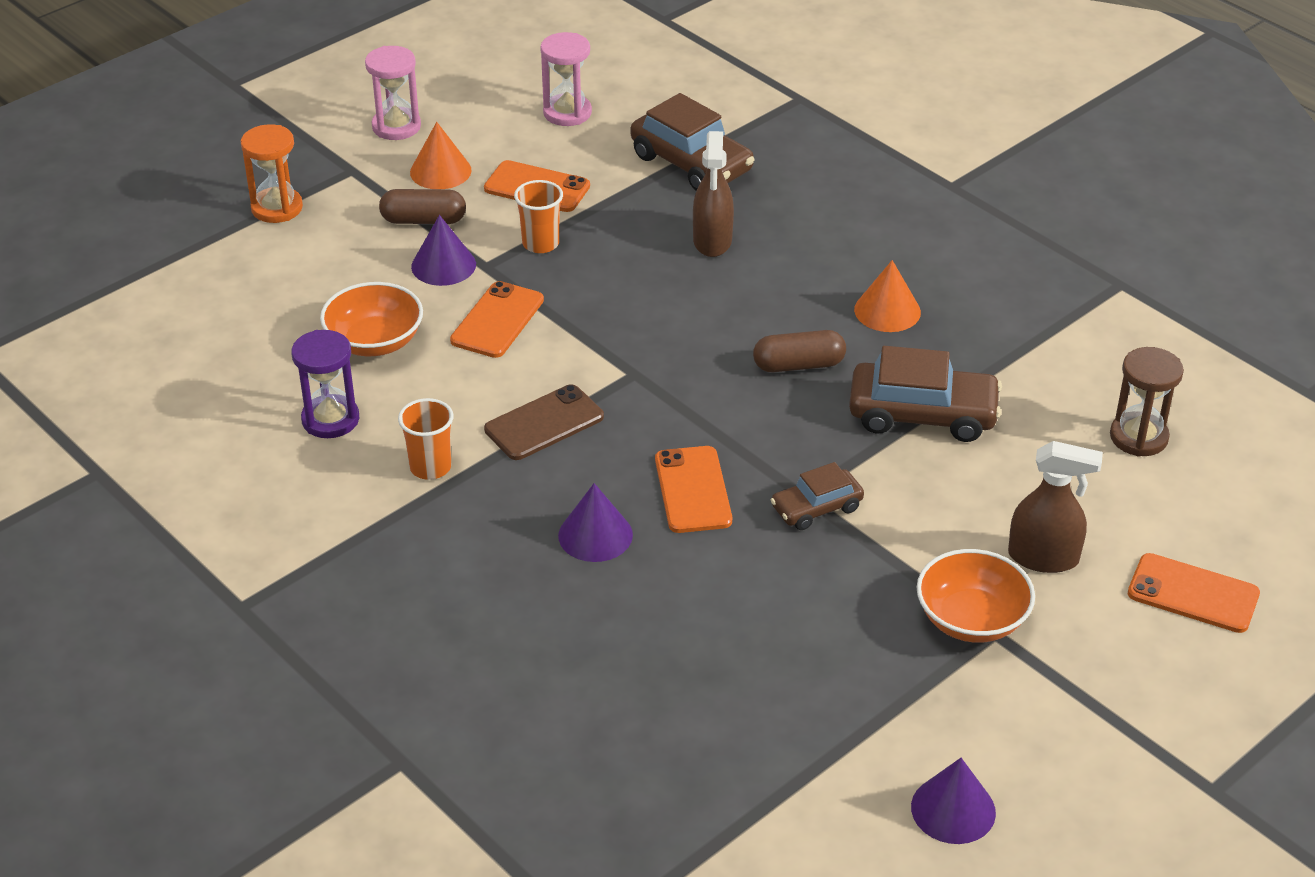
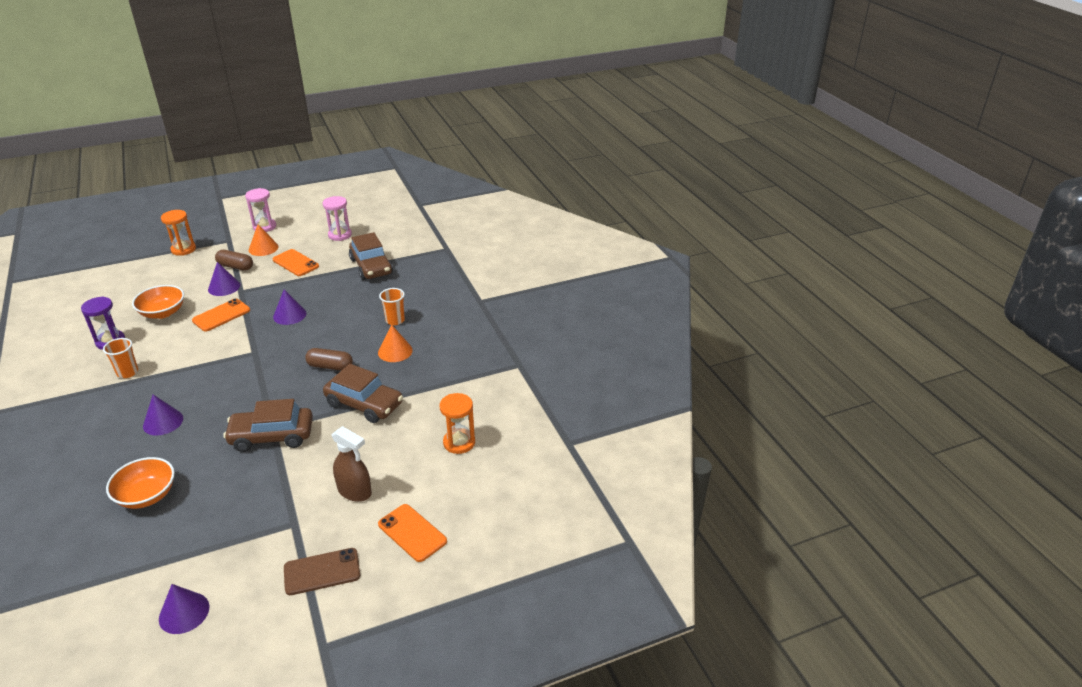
camera: 20 degrees right, 5 degrees down
brown phone [484,384,604,460] -> brown phone moved to [284,548,360,595]
orange cup [514,180,563,253] -> orange cup moved to [379,288,405,325]
orange phone [655,446,732,533] -> none
brown spray bottle [693,131,734,257] -> none
brown car [771,462,864,530] -> brown car [224,399,313,452], size x1.72
orange bowl [917,549,1035,643] -> orange bowl moved to [106,457,175,509]
brown hourglass [1110,347,1184,457] -> orange hourglass [440,393,475,454]
none -> purple cone [273,289,306,325]

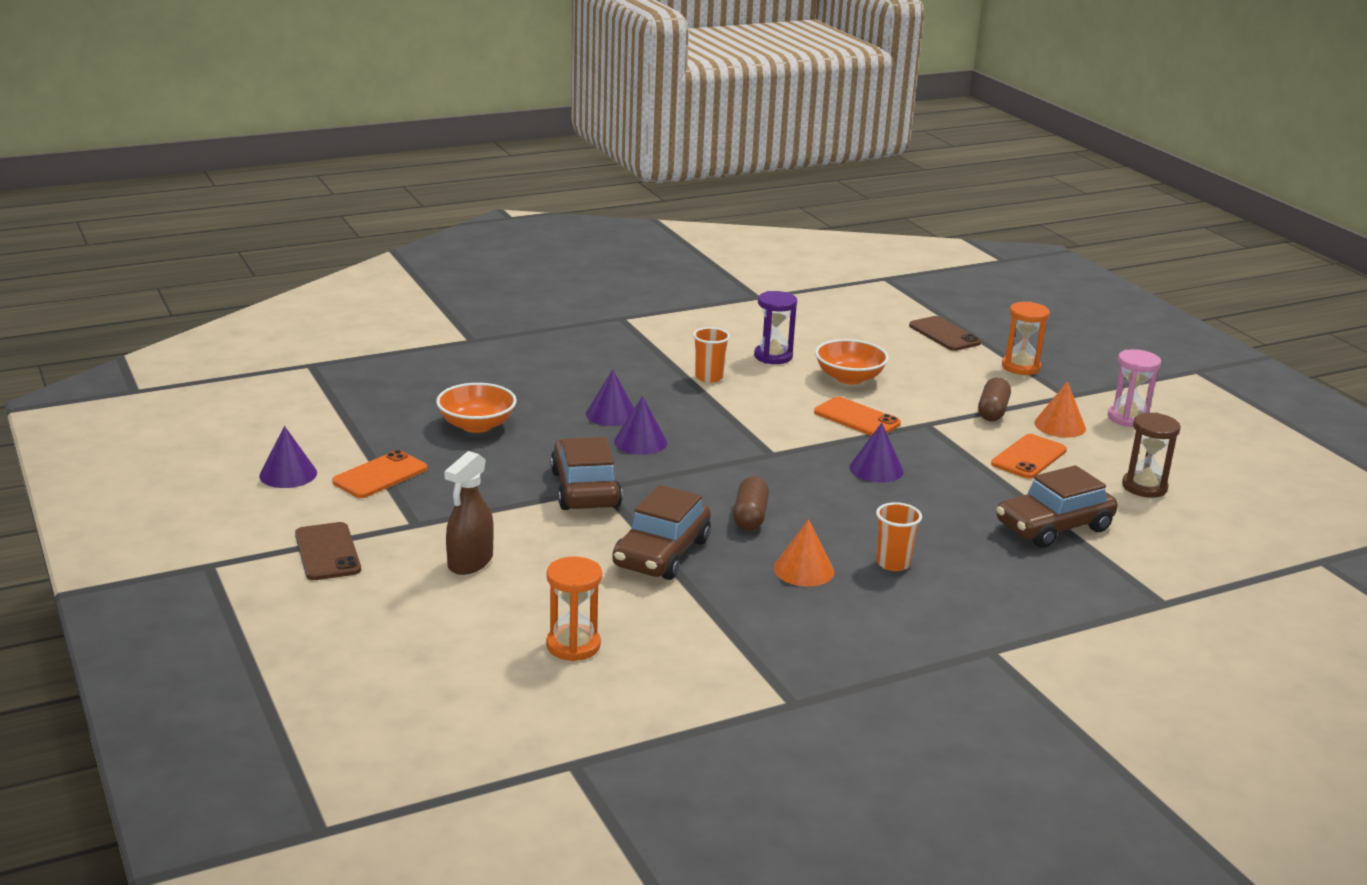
camera: 85 degrees right, 10 degrees down
purple cone [208,262,240,296] -> purple cone moved to [614,396,667,455]
pink hourglass [322,196,352,241] -> brown hourglass [1122,413,1181,498]
orange phone [378,504,447,562] -> orange phone moved to [332,450,427,498]
none -> brown phone [909,316,981,351]

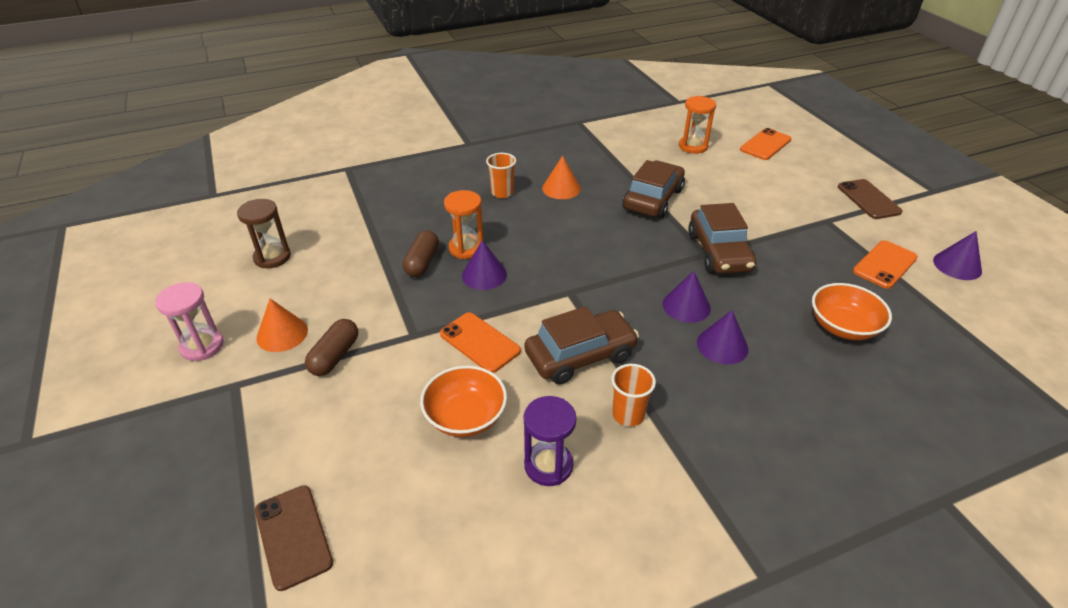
camera: 175 degrees left, 15 degrees up
brown spray bottle [444,451,494,575] -> none
brown capsule [733,476,769,531] -> brown capsule moved to [403,230,439,277]
orange phone [991,434,1067,479] -> orange phone moved to [740,128,792,160]
brown car [996,465,1118,548] -> brown car moved to [525,306,639,384]
orange hourglass [1002,302,1050,375] -> orange hourglass moved to [444,190,484,259]

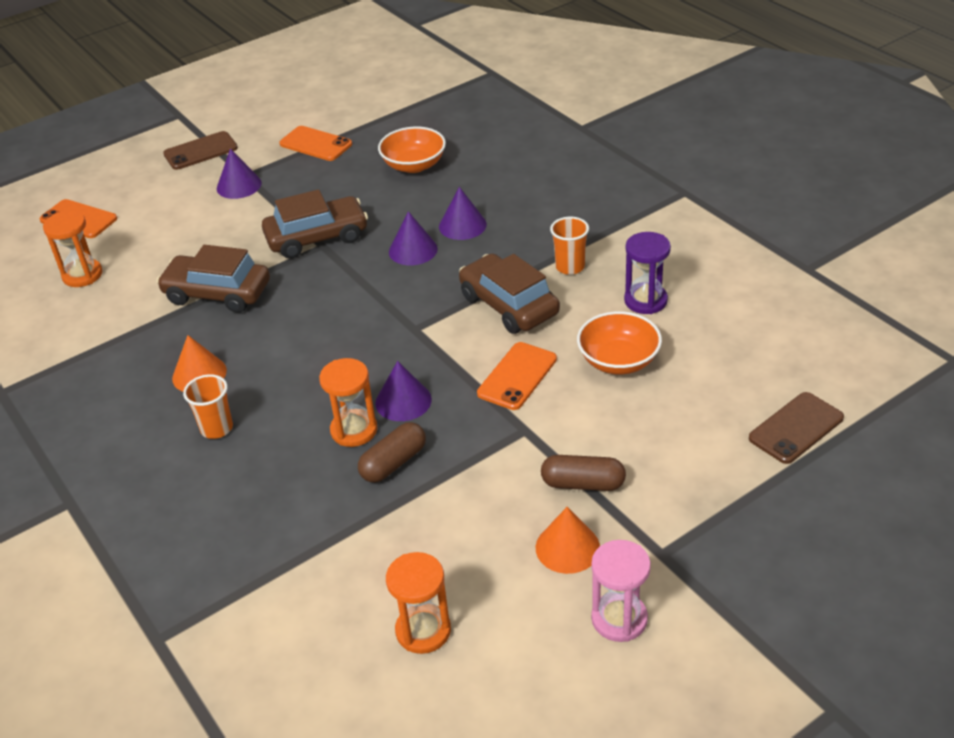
camera: 100 degrees left, 0 degrees up
brown hourglass [237,199,291,268] -> orange hourglass [386,552,451,654]
brown capsule [403,230,439,277] -> brown capsule turned 45 degrees counterclockwise [358,422,426,483]
purple cone [933,231,982,280] -> purple cone moved to [217,148,262,199]

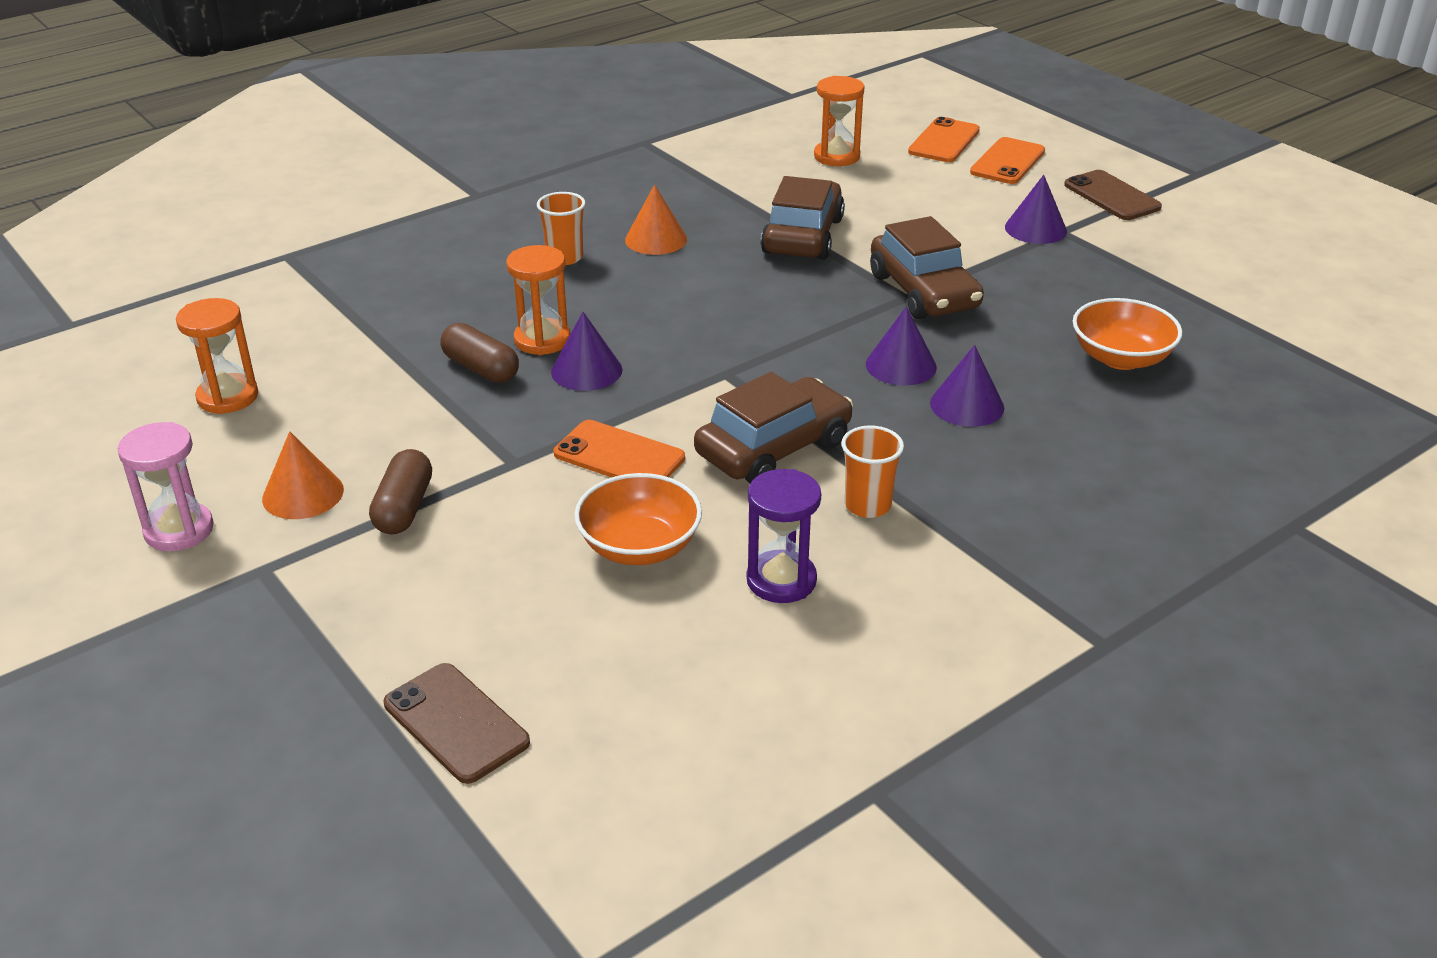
camera: 85 degrees right, 5 degrees down
orange phone [279,126,352,161] -> orange phone moved to [970,137,1045,184]

